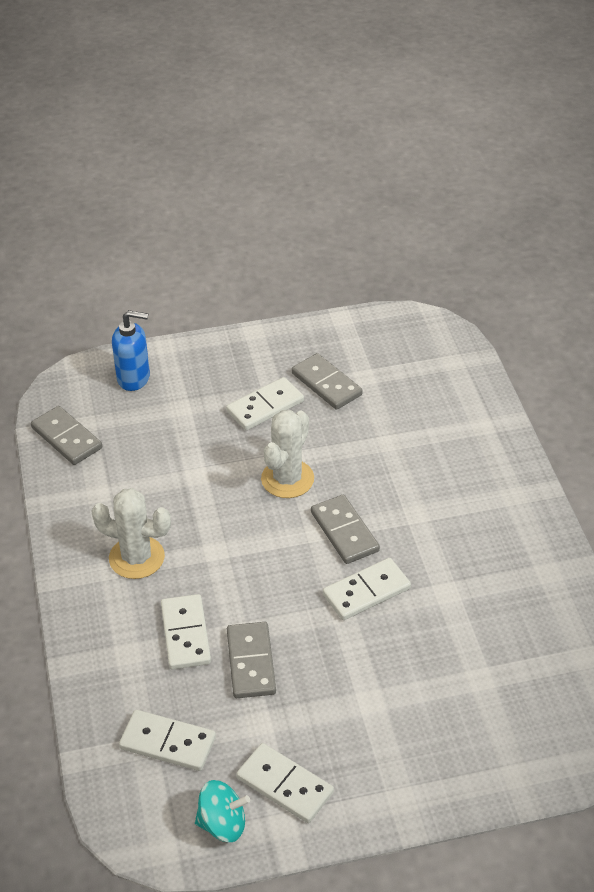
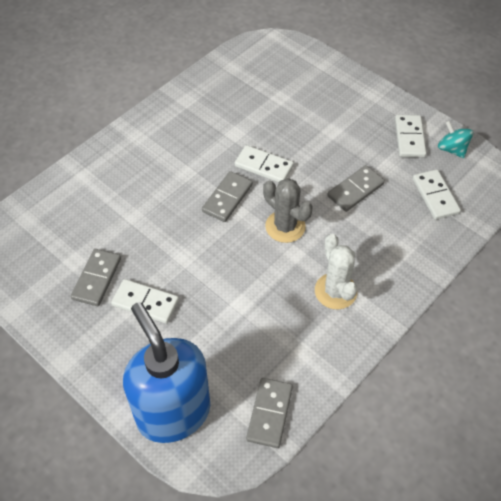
camera: 125 degrees left, 10 degrees up
blue soap dispenser [112,310,150,391] -> blue soap dispenser [123,302,210,443], size x1.96
white domino [161,594,211,670] -> none
white cactus [261,410,314,498] -> none
none -> grey cactus [263,178,313,243]

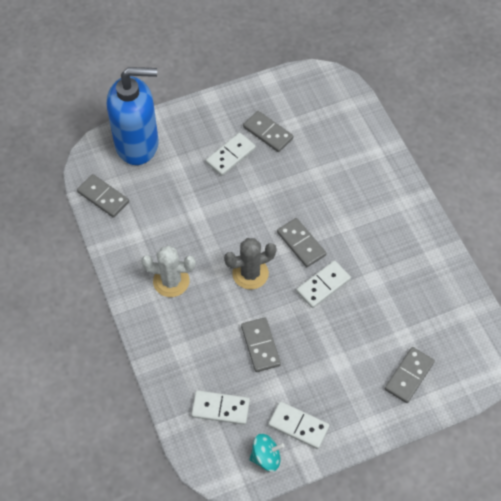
camera: 115 degrees right, 5 degrees up
none -> grey domino [385,347,435,403]

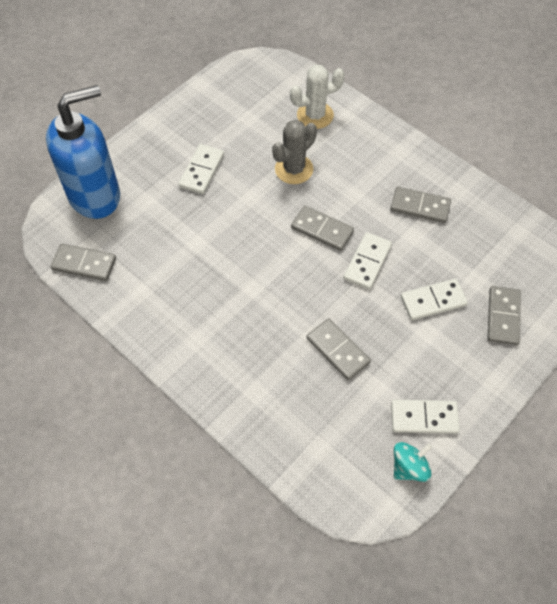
camera: 25 degrees left, 0 degrees up
white cactus [141,245,196,297] -> white cactus moved to [290,65,345,129]
white domino [191,390,250,425] -> white domino moved to [401,279,468,320]
grey cactus [224,238,277,289] -> grey cactus moved to [272,120,317,184]
grey domino [243,111,293,152] -> grey domino moved to [390,186,451,223]

